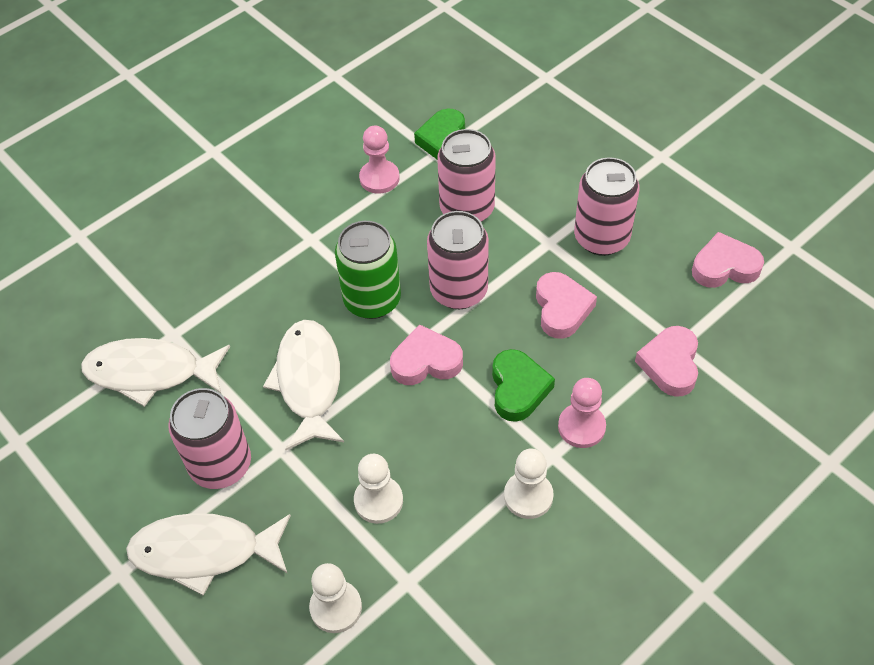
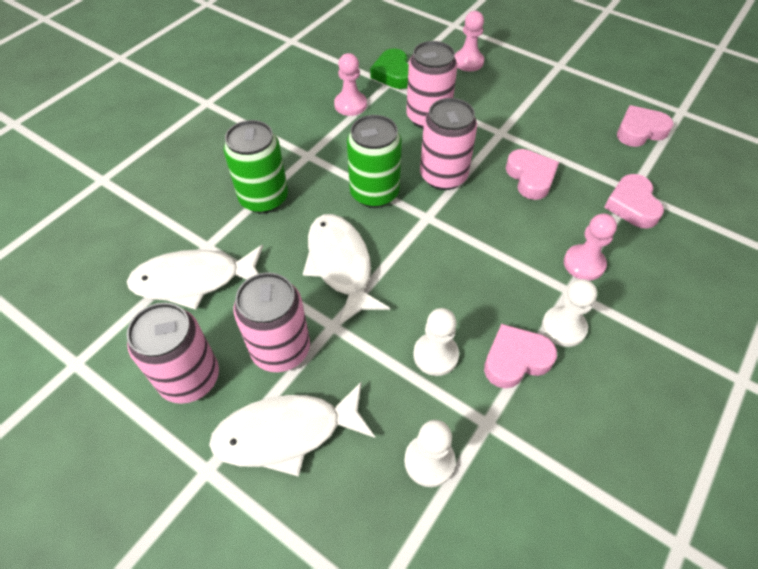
camera: 15 degrees left, 0 degrees up
pink heart [390,324,463,385] -> pink heart moved to [484,324,557,389]
green heart [492,349,555,422] -> none
pink can [574,157,639,256] -> pink can moved to [127,303,219,404]
none -> green can [224,120,288,214]
none -> pink pawn [454,11,484,71]

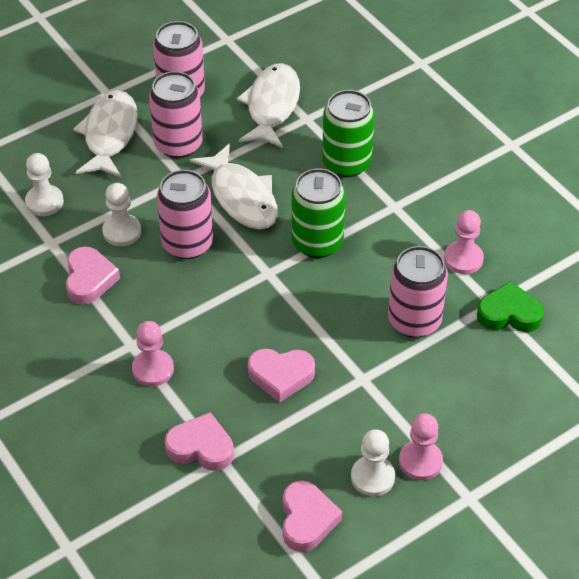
camera: 110 degrees right, 5 degrees down
white fish [303,214,390,326] -> white fish turned 60 degrees clockwise [190,143,278,230]
pink can [420,98,477,190] -> pink can moved to [157,170,213,259]
pink pawn [454,11,484,71] -> pink pawn moved to [399,414,443,480]
white pawn [542,279,597,347] -> white pawn moved to [351,429,395,496]

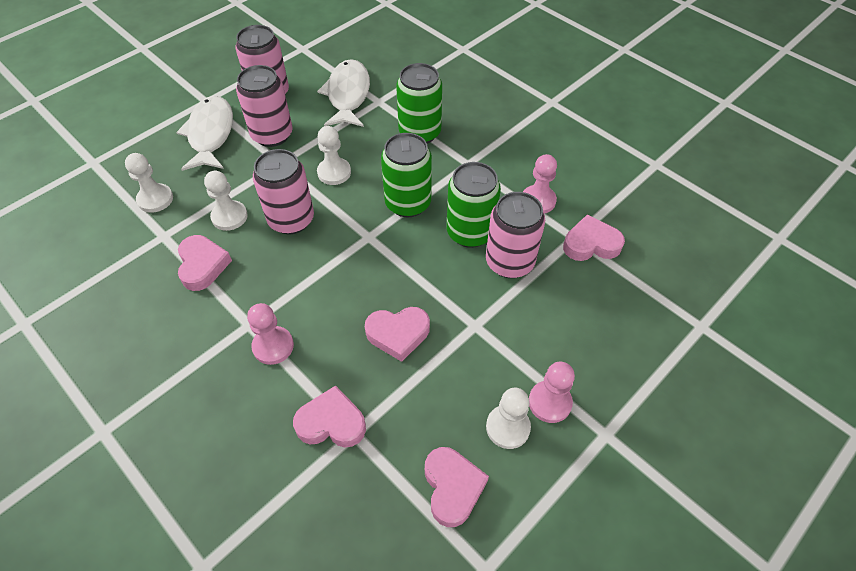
camera: 10 degrees left, 5 degrees up
white fish [190,143,278,230] -> white pawn [317,126,351,185]
green heart [477,281,544,332] -> pink heart [563,214,625,261]
none -> green can [447,162,501,248]

